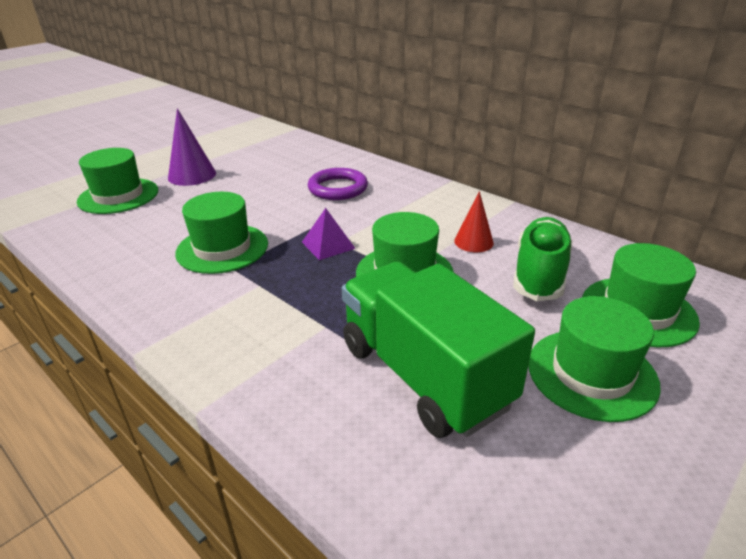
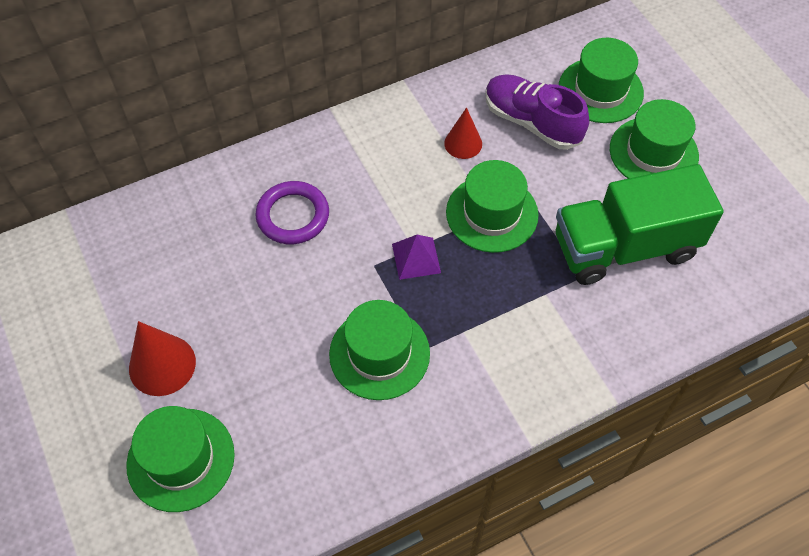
camera: 70 degrees left, 25 degrees up
purple cone [168,108,216,186] -> red cone [129,321,196,396]
green shoe [513,217,573,301] -> purple shoe [485,74,589,150]

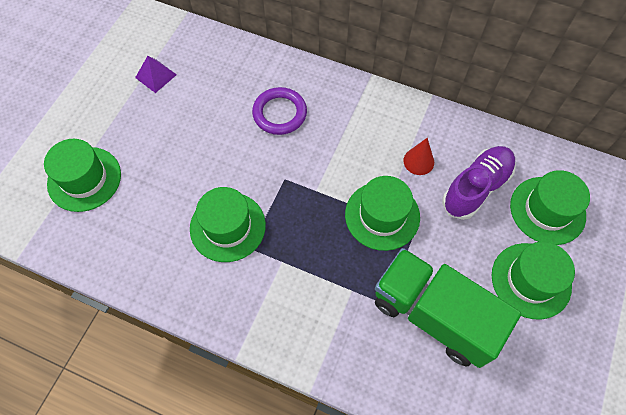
camera: 50 degrees right, 5 degrees up
red cone [129,321,196,396] -> none
purple pyramid [392,235,441,280] -> purple pyramid moved to [135,56,177,93]
purple shoe [485,74,589,150] -> purple shoe turned 45 degrees clockwise [442,146,516,220]

